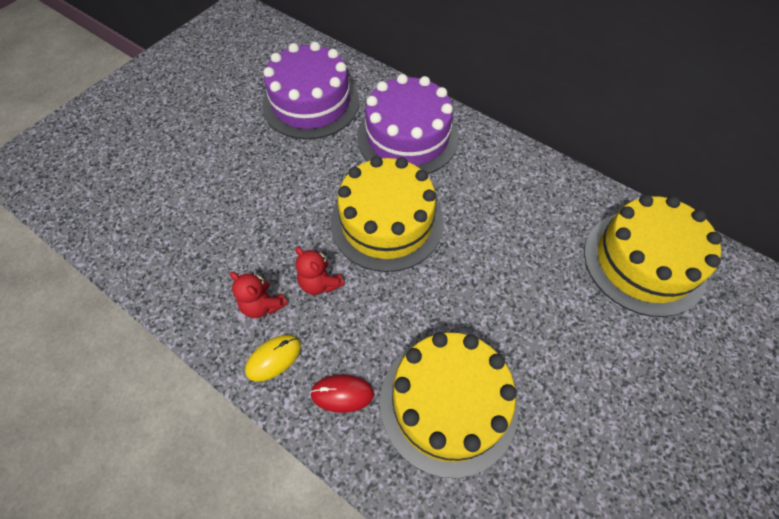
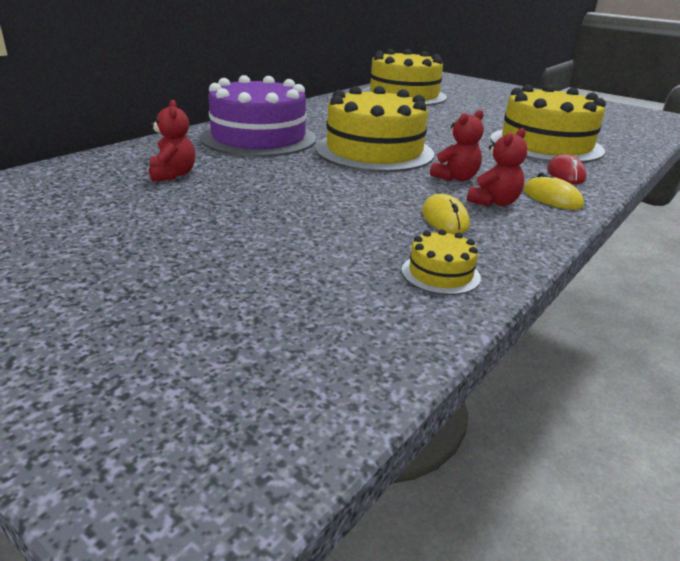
camera: 90 degrees left, 30 degrees down
purple cake [262,42,359,139] -> red teddy bear [149,100,195,182]
none -> yellow cake [402,229,481,295]
none -> yellow mouse [422,194,470,234]

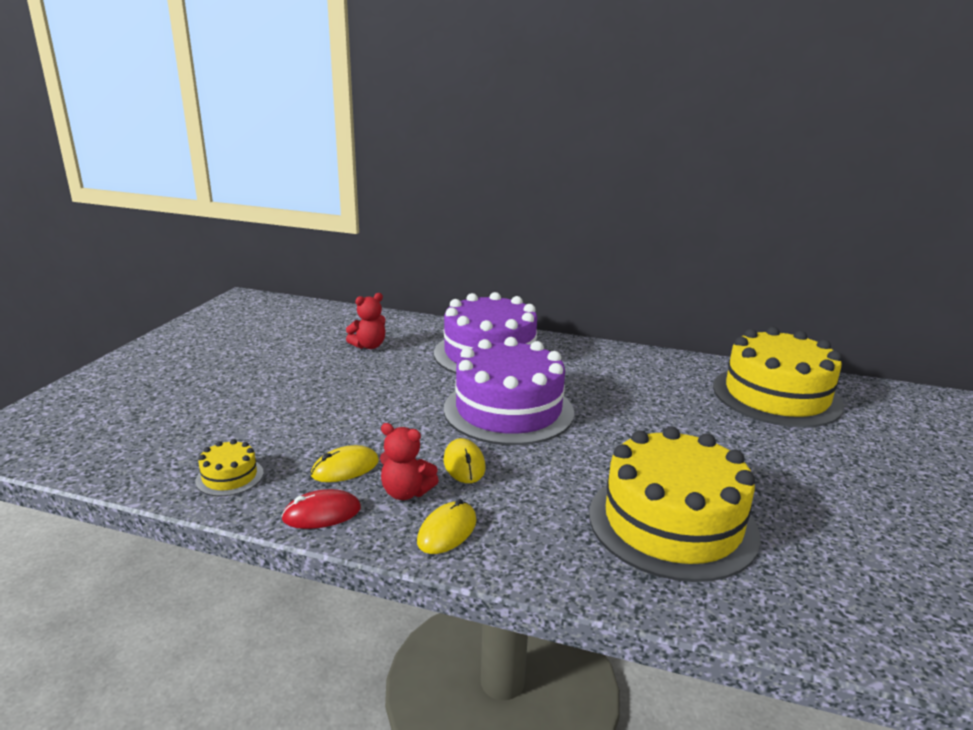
camera: 70 degrees right, 5 degrees down
yellow cake [316,86,434,172] -> purple cake [444,337,574,445]
red teddy bear [430,110,484,181] -> yellow mouse [443,438,486,483]
red mouse [547,154,587,184] -> red mouse moved to [281,489,361,529]

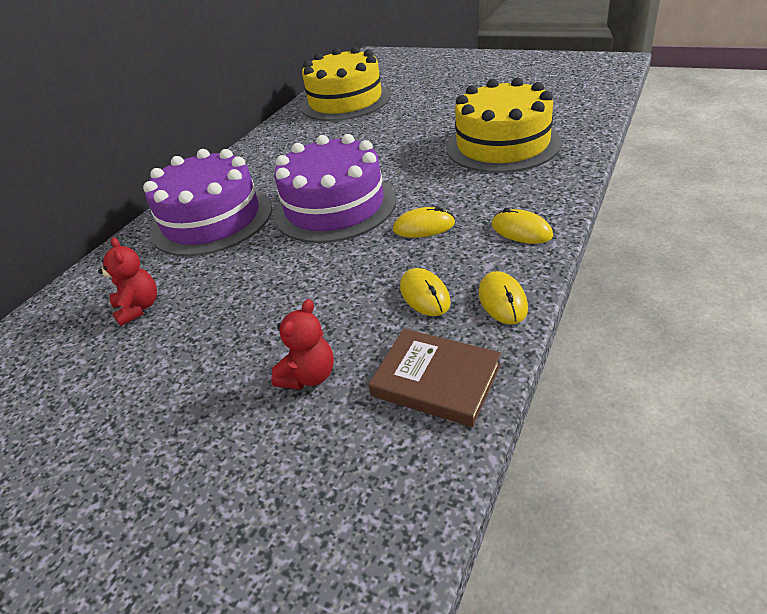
camera: 75 degrees left, 15 degrees up
yellow cake [195,439,264,496] -> brown book [368,329,501,427]
red mouse [281,489,361,529] -> yellow mouse [479,271,528,324]
red teddy bear [380,423,439,500] -> red teddy bear moved to [271,299,334,390]

